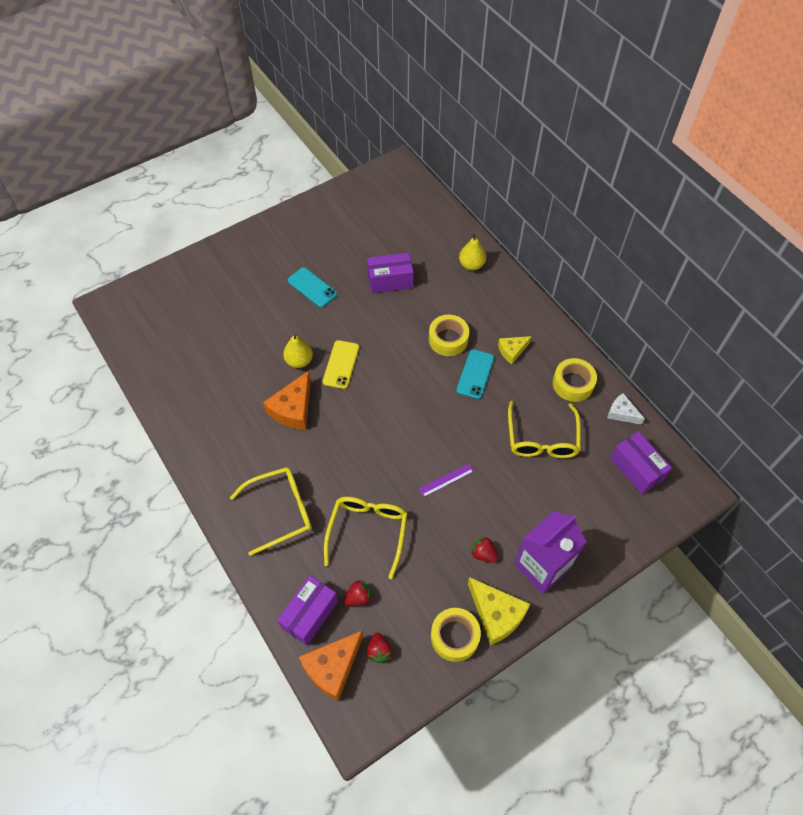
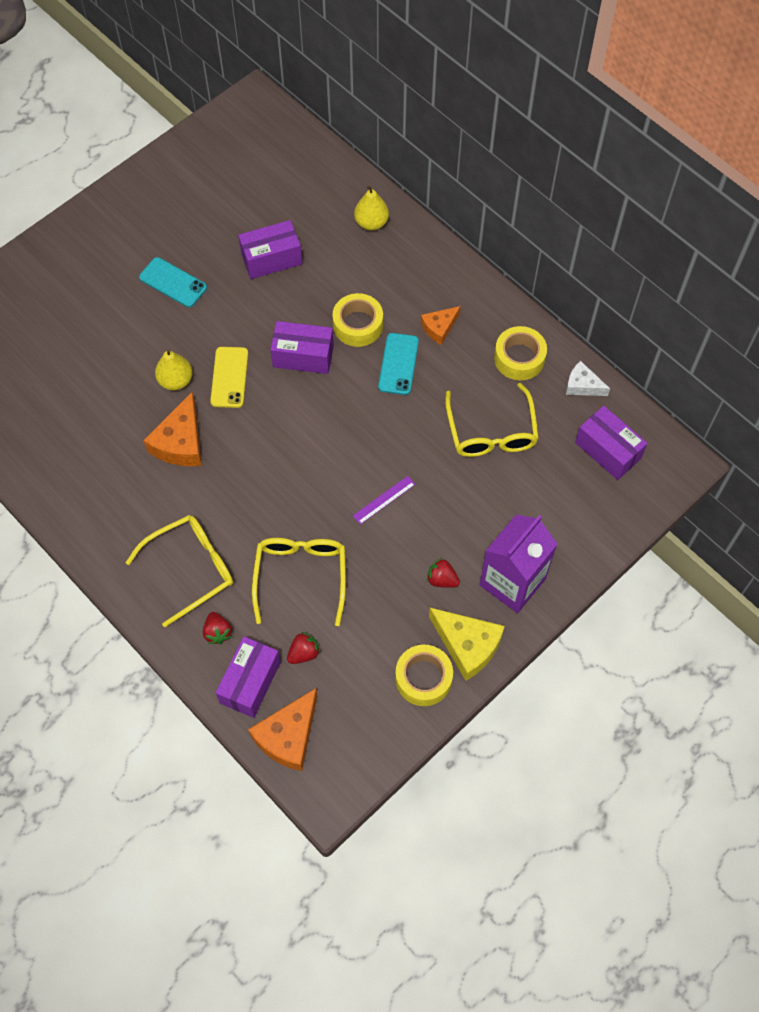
camera: 10 degrees left, 5 degrees up
red strawberry [367,632,392,663] -> red strawberry moved to [203,612,232,644]
yellow cheese [498,336,532,364] -> orange cheese [421,306,461,345]
none -> purple box [270,321,334,374]

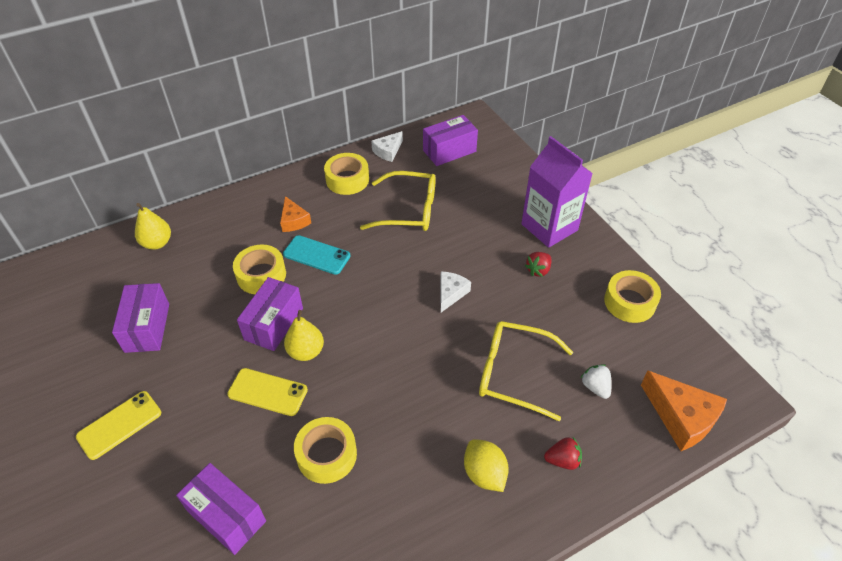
camera: 75 degrees left, 15 degrees down
yellow glasses [125,515,233,627] -> yellow lemon [464,439,509,492]
turquoise phone [139,257,207,307] -> yellow phone [76,391,161,460]
orange cheese [143,392,202,466] -> yellow tape [294,417,357,484]
yellow pear [155,348,193,390] -> yellow pear moved to [284,310,324,361]
purple box [216,636,281,718] -> purple box moved to [176,463,266,555]
red strawberry [287,632,320,664] -> white strawberry [581,364,611,399]
purple ruler [353,476,415,525] -> white cheese [440,271,471,312]
yellow cheese [429,608,505,681] -> none

